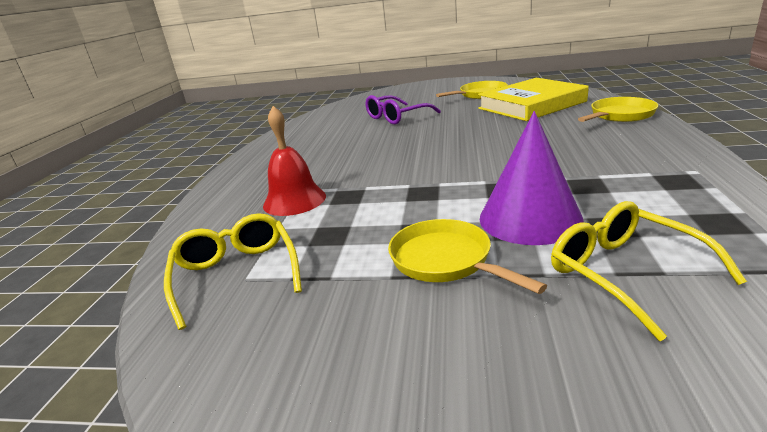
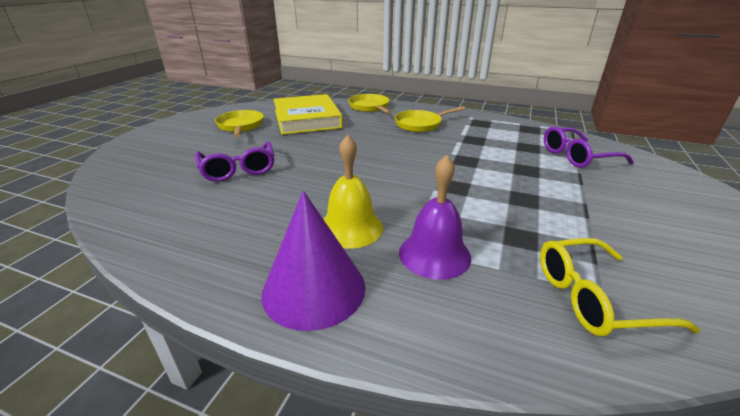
camera: 80 degrees left, 5 degrees up
red bell [263,106,326,216] -> purple bell [399,155,471,280]
yellow pan [388,219,547,294] -> yellow pan moved to [395,106,465,132]
purple cone [480,111,584,245] -> purple cone moved to [261,191,365,331]
yellow glasses [551,201,747,341] -> purple glasses [544,127,634,168]
none -> yellow bell [324,135,383,249]

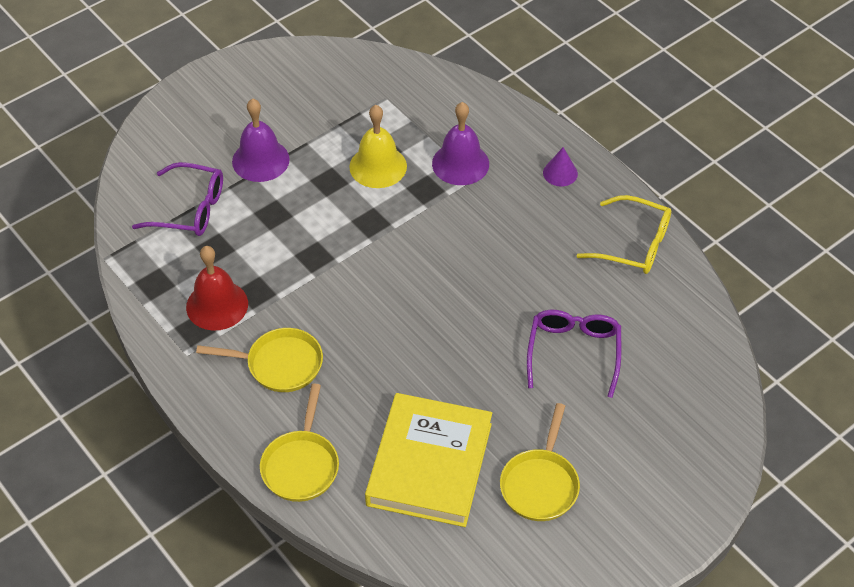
camera: 150 degrees left, 20 degrees up
purple cone [261,191,365,331] -> purple cone [543,147,578,186], size x0.47
yellow bell [324,135,383,249] -> yellow bell moved to [349,105,407,188]
yellow glasses [540,238,700,337] -> yellow glasses moved to [576,195,671,274]
none -> red bell [186,246,248,331]
none -> purple bell [232,99,290,182]

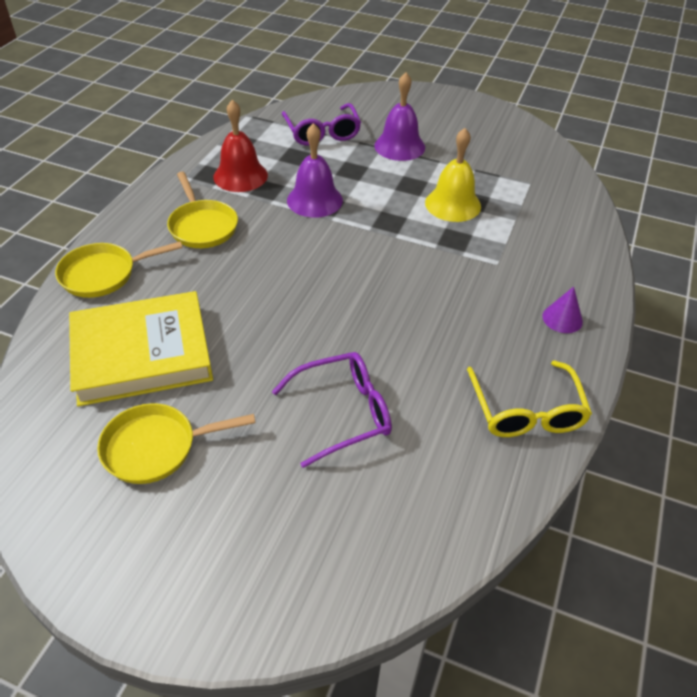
camera: 60 degrees right, 5 degrees down
purple bell [432,102,489,185] -> purple bell moved to [287,123,343,218]

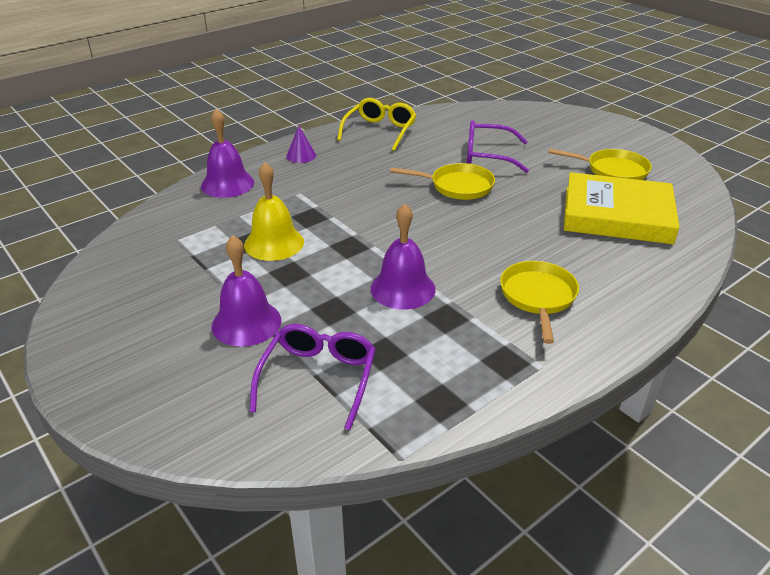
camera: 150 degrees left, 10 degrees down
yellow pan [55,241,183,298] -> yellow pan moved to [390,163,495,200]
red bell [214,100,268,192] -> none
none -> purple bell [201,109,254,198]

